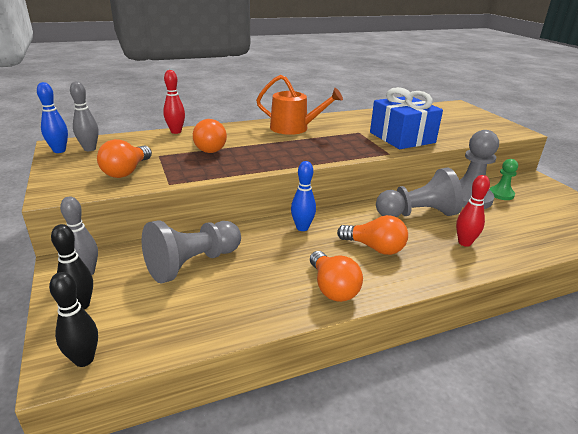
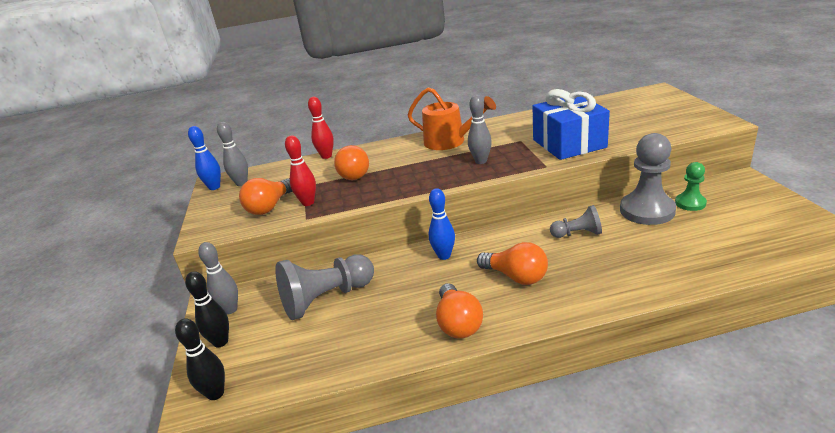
camera: 15 degrees right, 0 degrees up
grey pawn [376,167,463,217] -> grey pawn [550,205,602,238], size x0.55
red bowling pin [456,175,490,247] -> red bowling pin moved to [285,135,316,206]
none -> grey bowling pin [468,95,492,164]

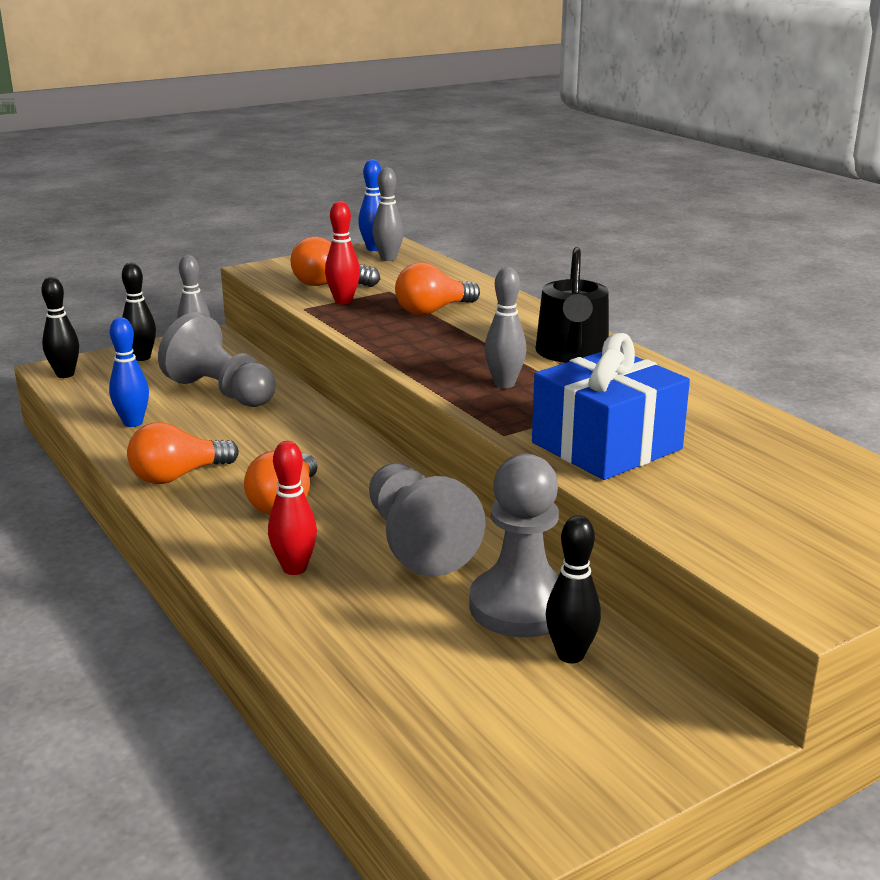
camera: 65 degrees right, 5 degrees down
red bowling pin [308,97,334,159] -> red bowling pin moved to [268,441,317,575]
orange watering can [408,87,496,150] -> black watering can [535,247,609,363]
blue bowling pin [429,188,455,260] -> blue bowling pin moved to [109,317,149,427]
grey pawn [550,205,602,238] -> grey pawn [369,463,486,577], size x1.83
green pawn [675,162,707,211] -> black bowling pin [546,515,601,663]

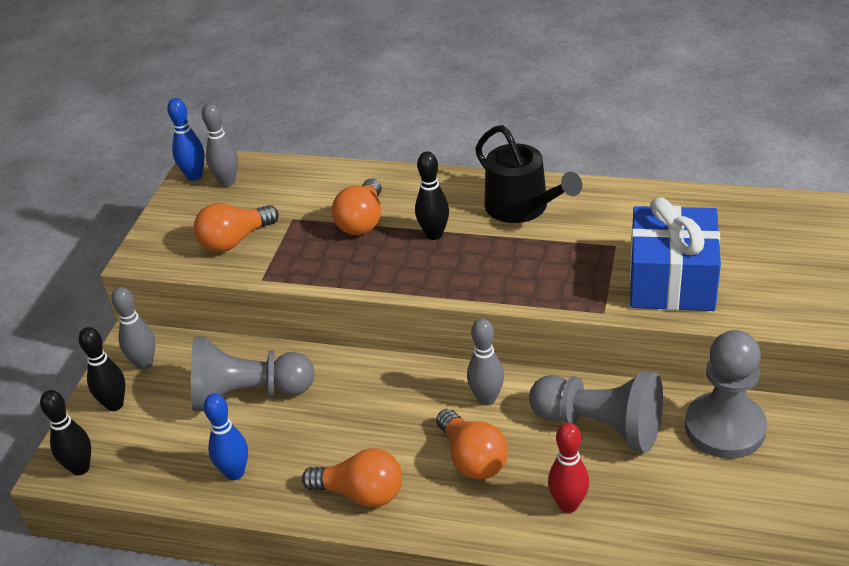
camera: 40 degrees left, 15 degrees up
orange light bulb [127,422,239,484] -> orange light bulb turned 90 degrees counterclockwise [302,448,402,508]
red bowling pin [325,201,360,305] -> none
grey bowling pin [485,267,526,388] -> grey bowling pin moved to [467,318,504,406]
black bowling pin [546,515,601,663] -> black bowling pin moved to [415,151,449,240]

